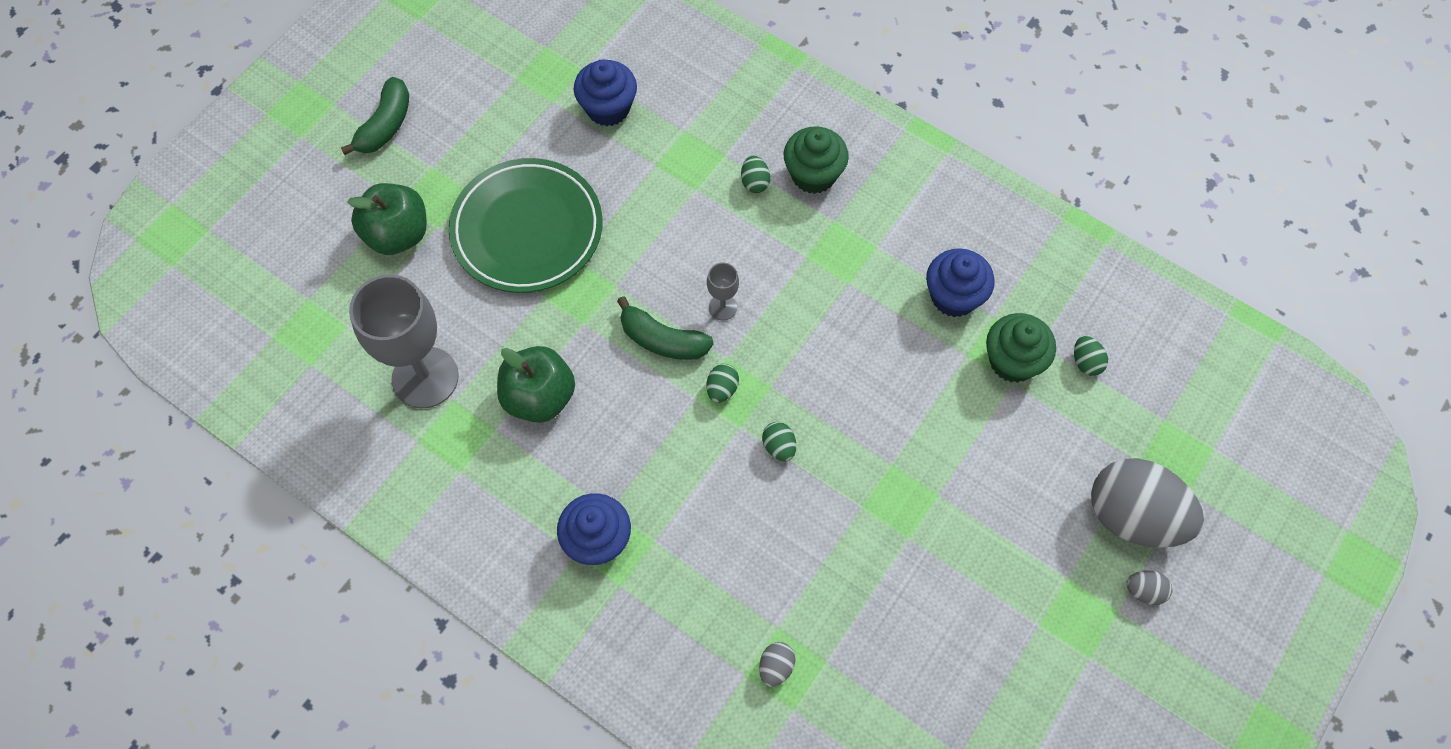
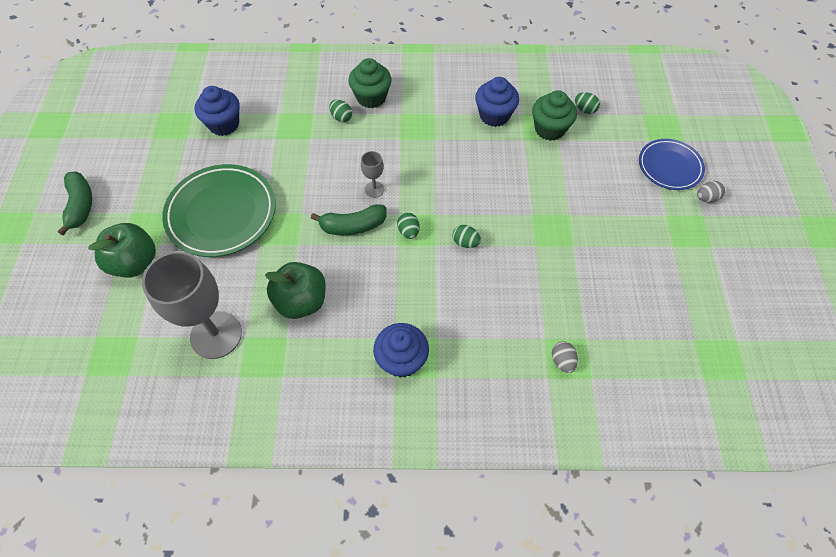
camera: 35 degrees left, 5 degrees down
grey egg [1091,458,1204,548] -> blue plate [639,139,705,190]

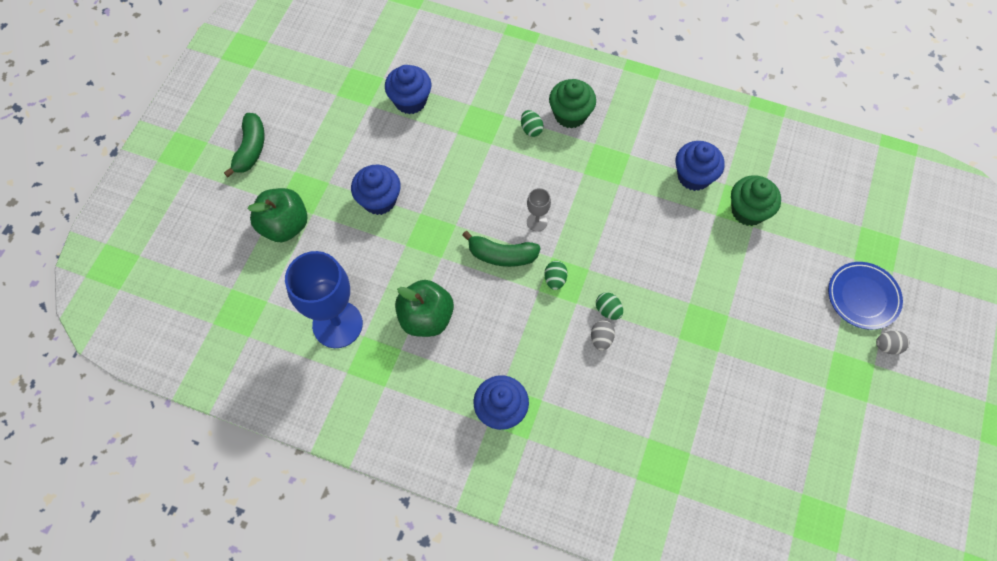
camera: 20 degrees right, 5 degrees up
grey goblet [142,251,242,359] -> blue goblet [285,251,363,348]
green plate [162,164,276,257] -> blue cupcake [351,165,401,215]
grey egg [552,341,578,373] -> grey egg moved to [591,320,615,351]
green egg [575,92,600,114] -> none

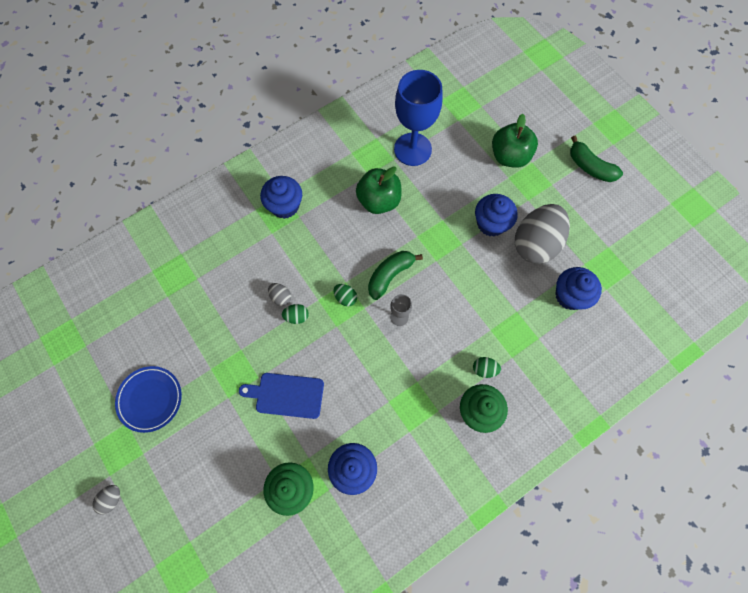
camera: 125 degrees right, 5 degrees up
blue plate [828,262,903,330] -> blue plate moved to [115,366,182,433]
none -> blue cutting board [239,373,324,419]
none -> grey egg [515,204,570,264]

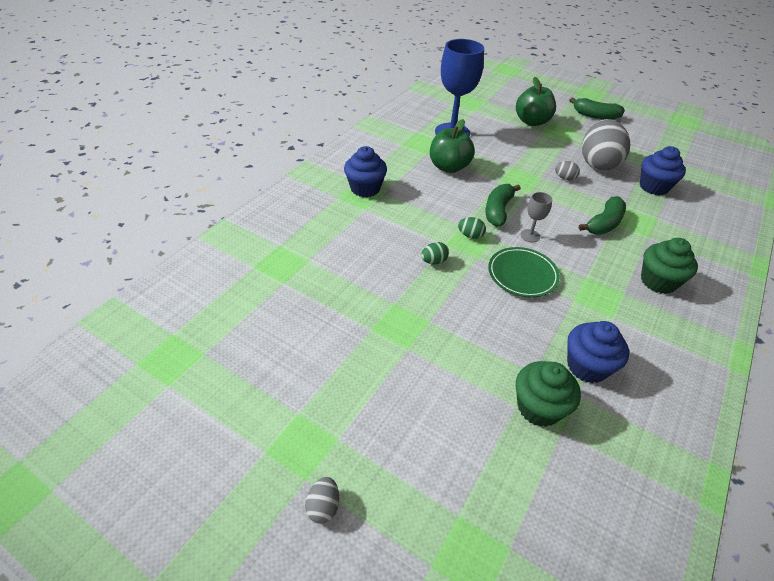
camera: 25 degrees left, 25 degrees down
blue plate [115,366,182,433] -> none
blue cutting board [239,373,324,419] -> none
grey egg [268,283,291,306] -> grey egg moved to [555,161,580,180]
green egg [473,357,501,378] -> none
blue cupcake [475,194,518,237] -> none
none -> green plate [488,247,560,298]
none -> green banana [579,196,626,234]

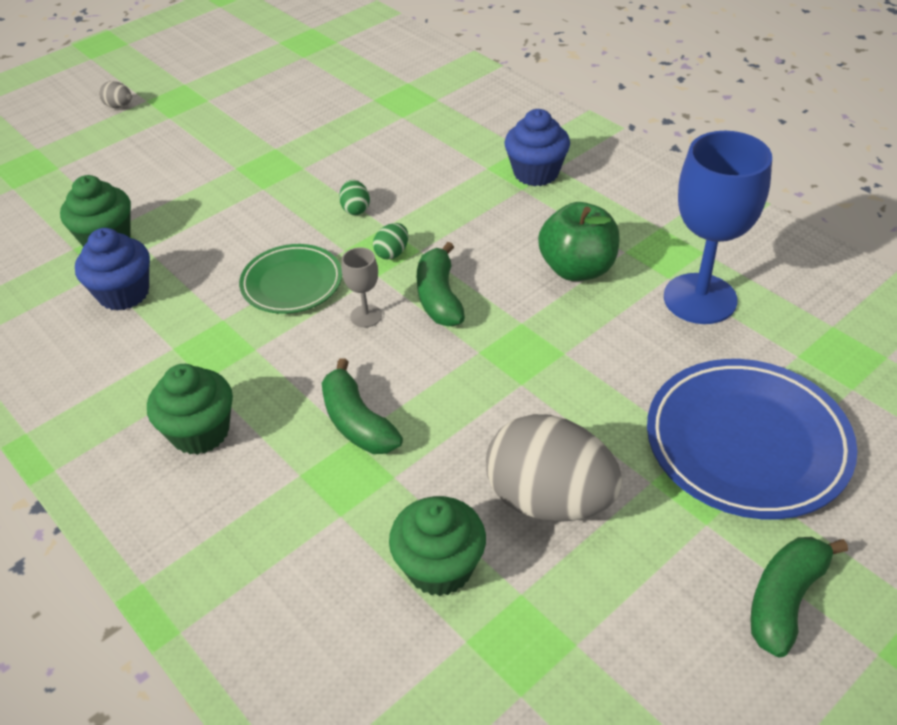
camera: 110 degrees right, 0 degrees up
green banana [485,184,521,227] -> green banana turned 135 degrees counterclockwise [417,242,465,326]
green apple [516,77,556,126] -> blue plate [647,359,857,519]
grey egg [555,161,580,180] -> none
blue cupcake [640,146,686,195] -> green cupcake [389,496,486,596]

